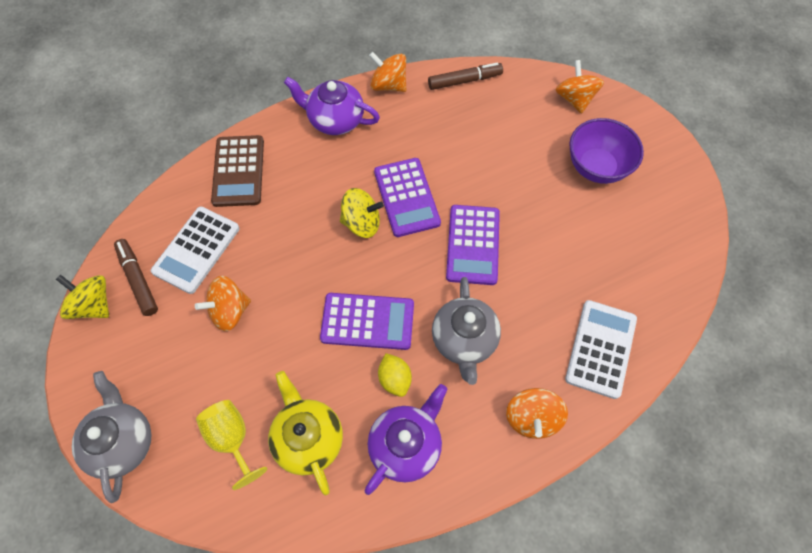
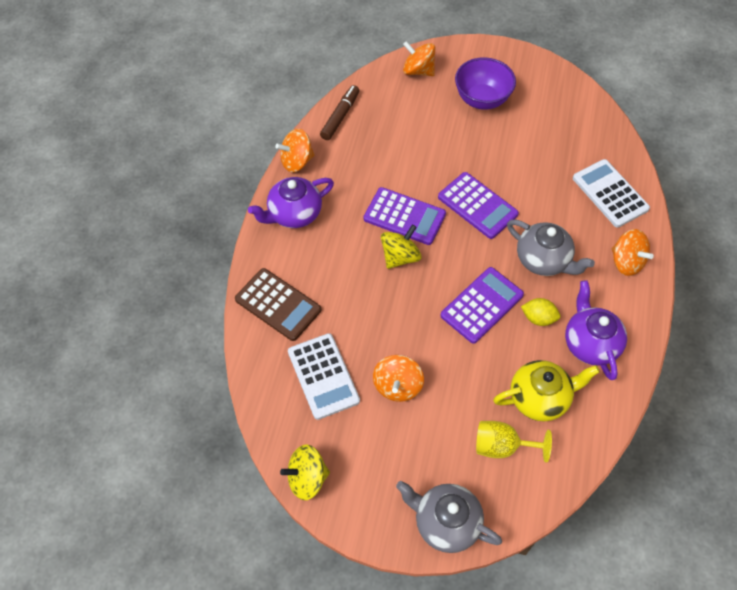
camera: 50 degrees left, 5 degrees down
brown marker [114,239,158,316] -> none
yellow teapot [268,371,343,495] -> yellow teapot turned 150 degrees clockwise [493,360,600,422]

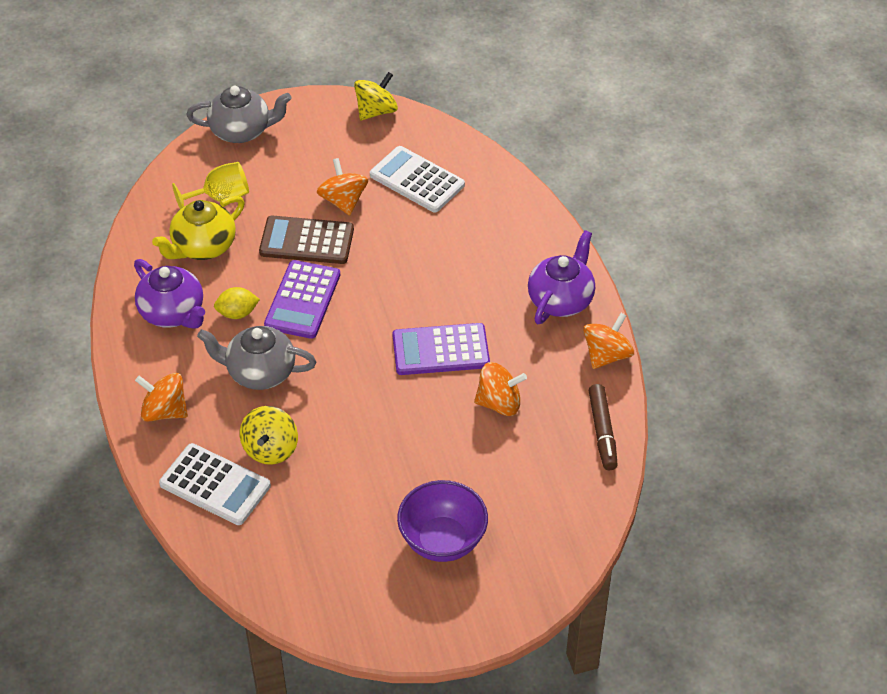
camera: 150 degrees right, 10 degrees down
brown calculator [235,268,321,341] -> brown calculator moved to [259,215,354,264]
yellow spinning top [381,225,422,269] -> yellow spinning top moved to [240,406,298,465]
orange spinning top [403,41,435,76] -> orange spinning top moved to [474,362,527,416]
purple calculator [438,172,519,239] -> none

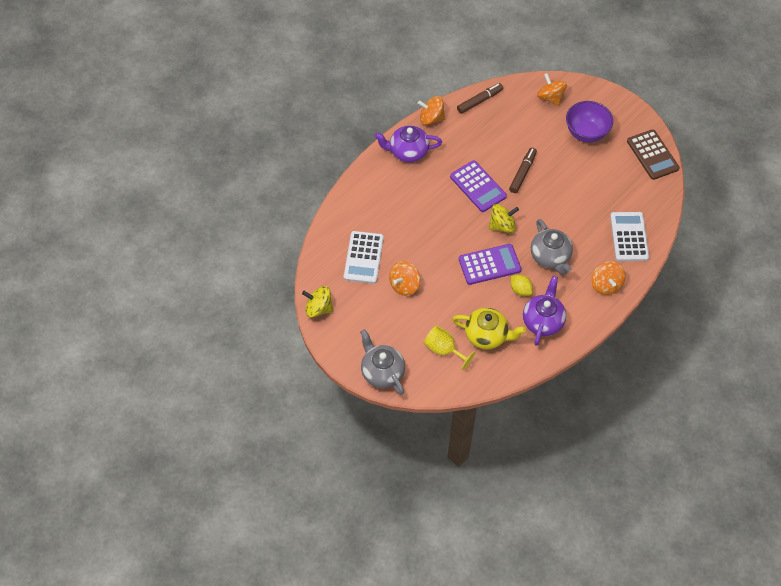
camera: 120 degrees left, 10 degrees up
yellow spinning top [240,406,298,465] -> yellow spinning top moved to [489,204,519,233]
brown calculator [259,215,354,264] -> brown calculator moved to [627,129,680,180]
orange spinning top [474,362,527,416] -> orange spinning top moved to [537,73,567,106]
none -> brown marker [509,148,537,193]

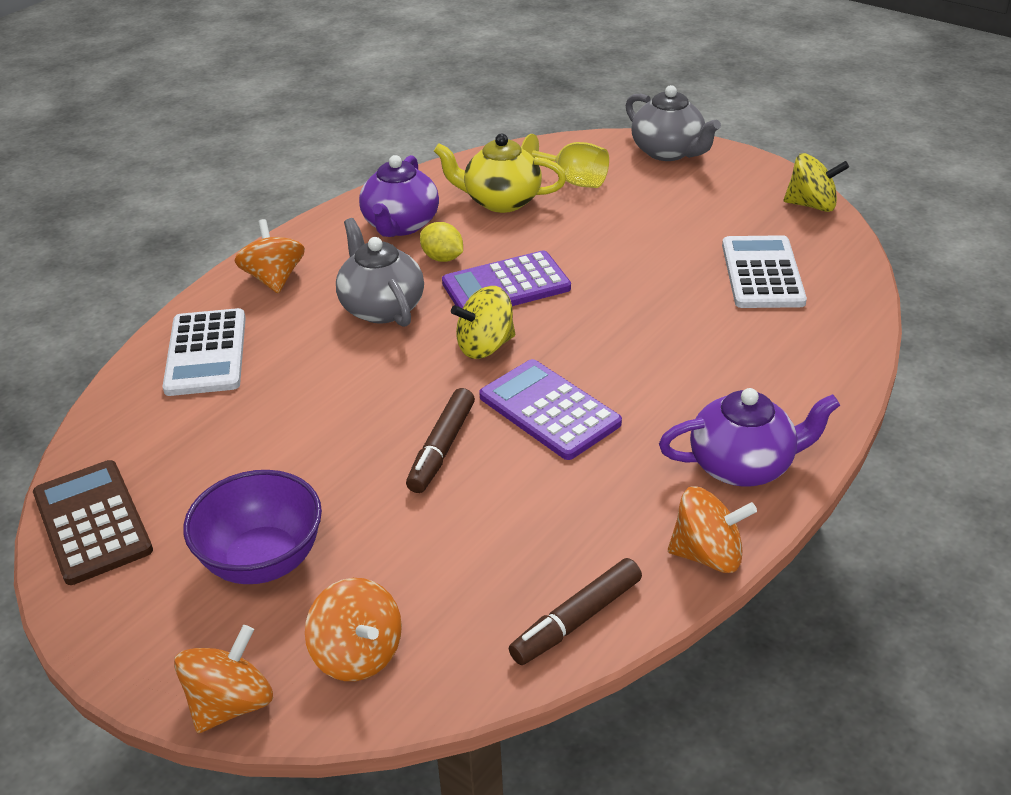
camera: 175 degrees right, 20 degrees down
orange spinning top [389,261,420,296] -> orange spinning top moved to [174,625,273,733]

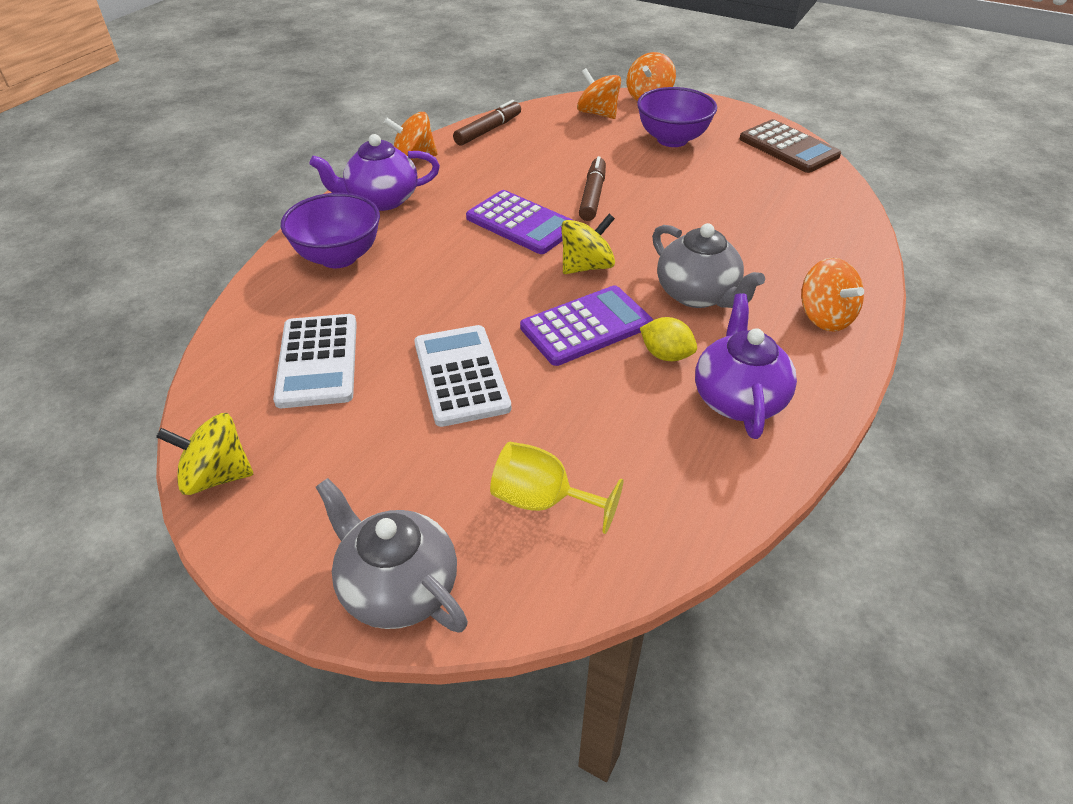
camera: 170 degrees right, 5 degrees up
white calculator [163,308,246,396] -> white calculator moved to [414,325,512,427]
yellow teapot [434,134,567,213] -> none
none -> purple bowl [281,193,380,268]

